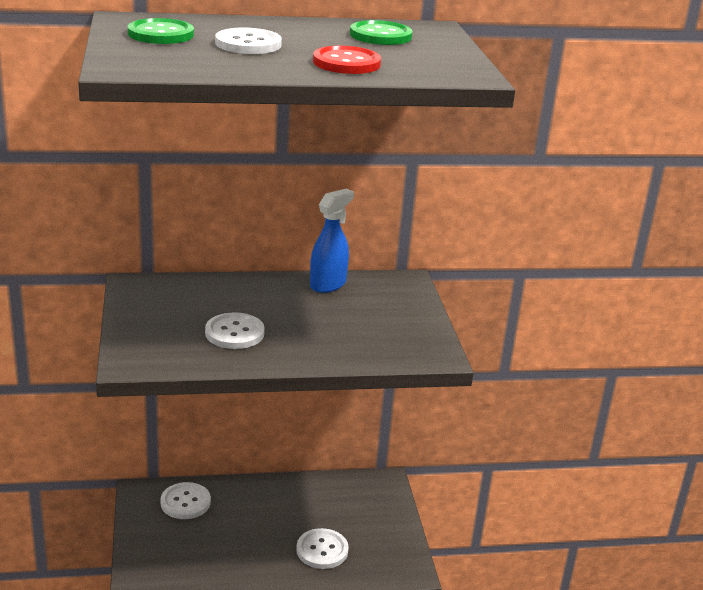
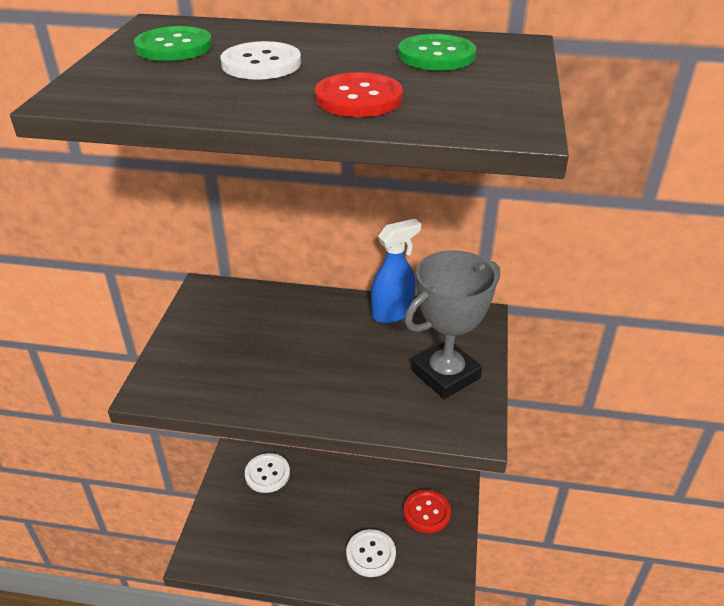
camera: 20 degrees right, 10 degrees up
white button [205,312,265,349] -> none
none -> grey trophy [404,250,500,399]
none -> red button [404,490,451,533]

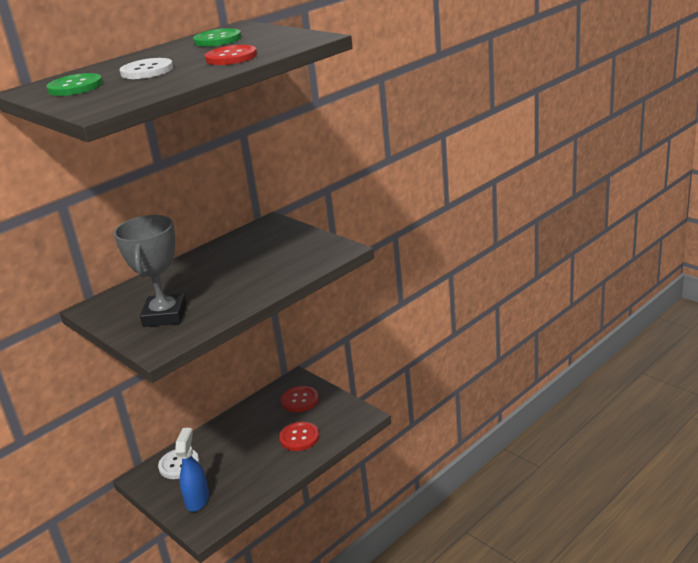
camera: 50 degrees left, 10 degrees down
white button [346,529,396,577] -> red button [279,422,319,451]
blue spray bottle [371,219,421,323] -> blue spray bottle moved to [175,428,209,512]
grey trophy [404,250,500,399] -> grey trophy moved to [114,215,187,327]

